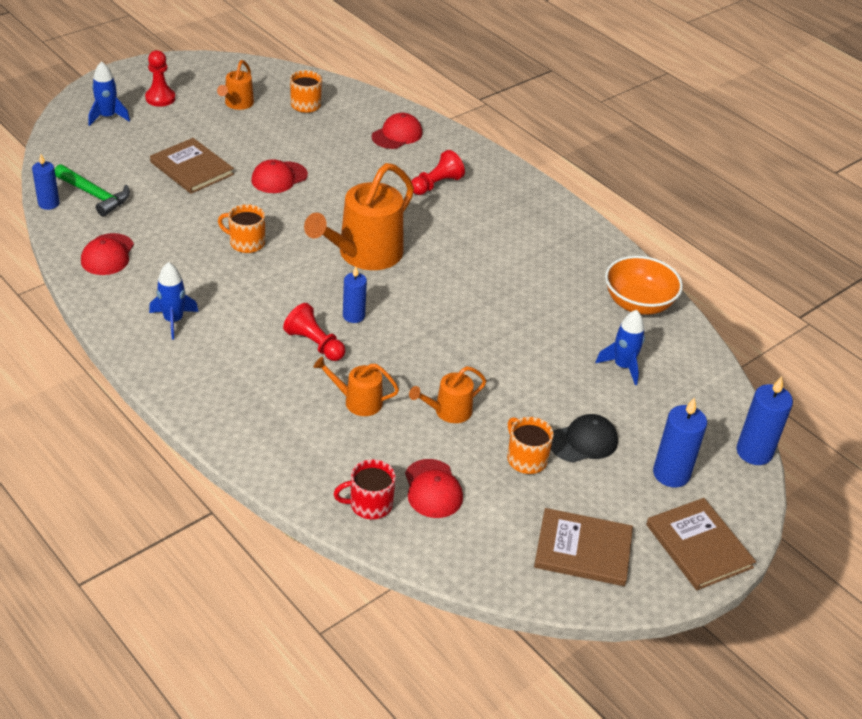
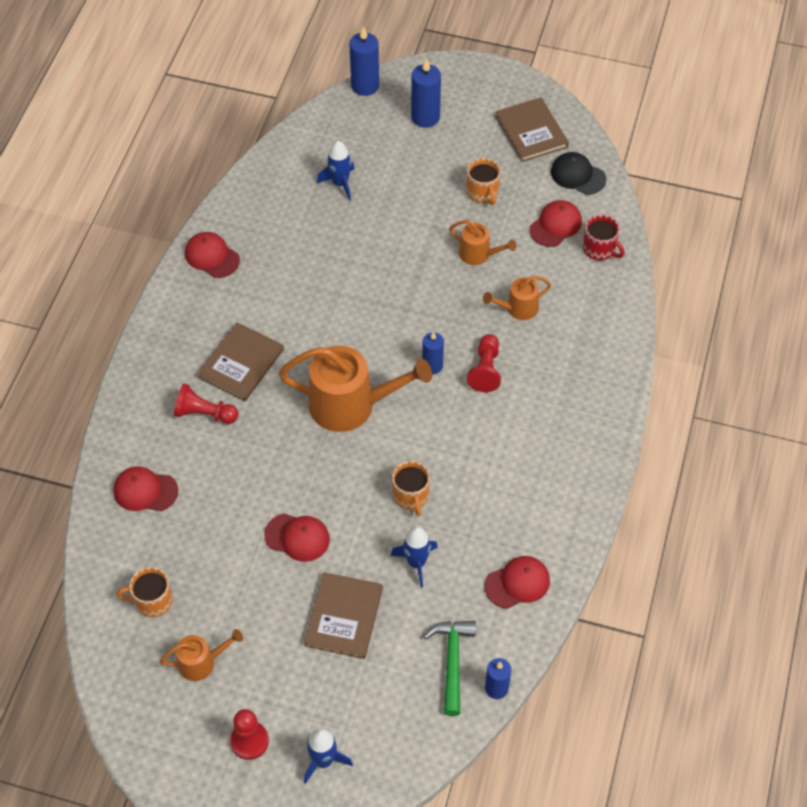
camera: 120 degrees left, 15 degrees up
blue rocket [149,262,199,340] -> blue rocket moved to [391,526,438,587]
orange watering can [313,357,399,416] -> orange watering can turned 90 degrees clockwise [483,276,551,320]
orange mug [507,417,554,474] -> orange mug turned 45 degrees counterclockwise [467,158,501,205]
black cap [551,414,618,463] -> black cap moved to [551,152,606,195]
orange bowl [605,256,683,315] -> none
brown book [646,498,756,590] -> brown book moved to [198,322,284,401]
none -> red cap [185,232,240,278]

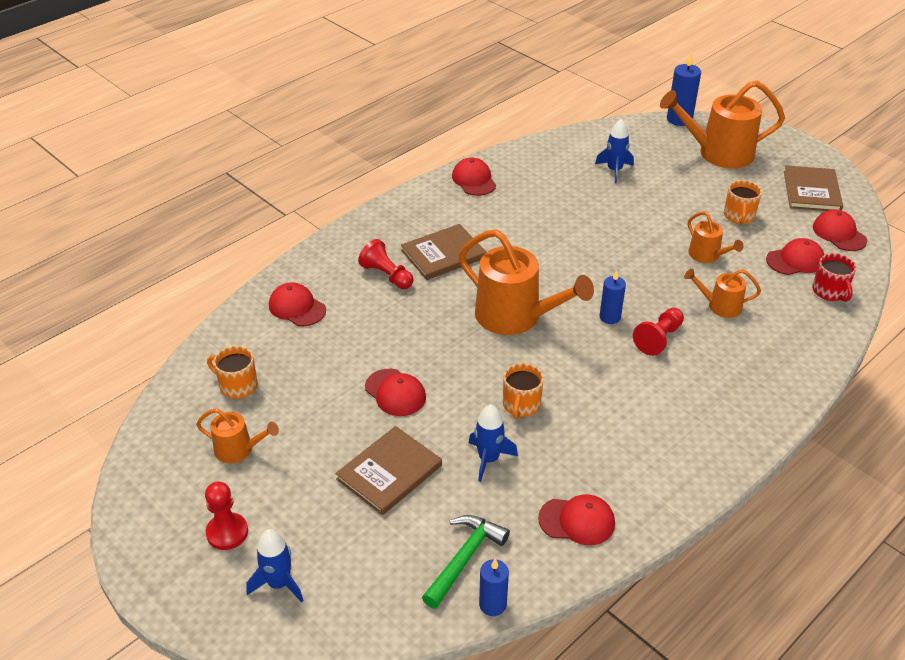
camera: 30 degrees right, 15 degrees down
blue candle [411,58,441,128] -> orange watering can [660,81,785,169]
black cap [551,152,606,195] -> red cap [813,210,867,251]

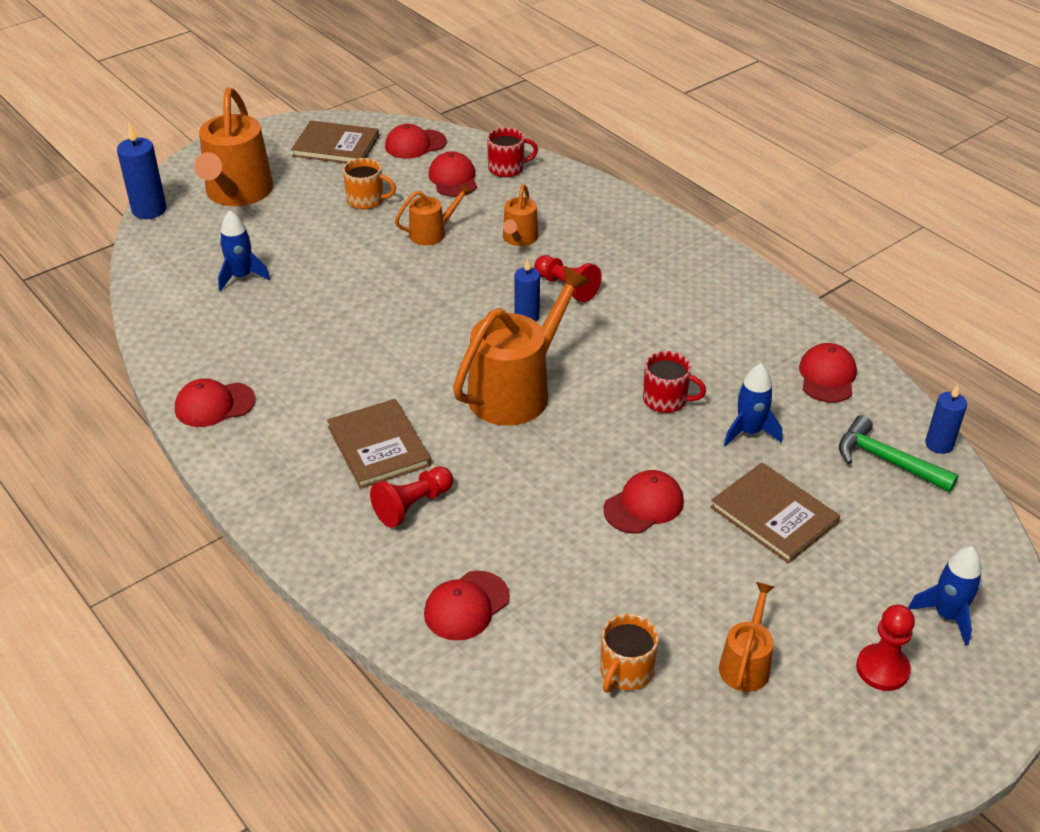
camera: 85 degrees left, 0 degrees up
orange mug [503,363,544,419] -> red mug [643,351,706,413]

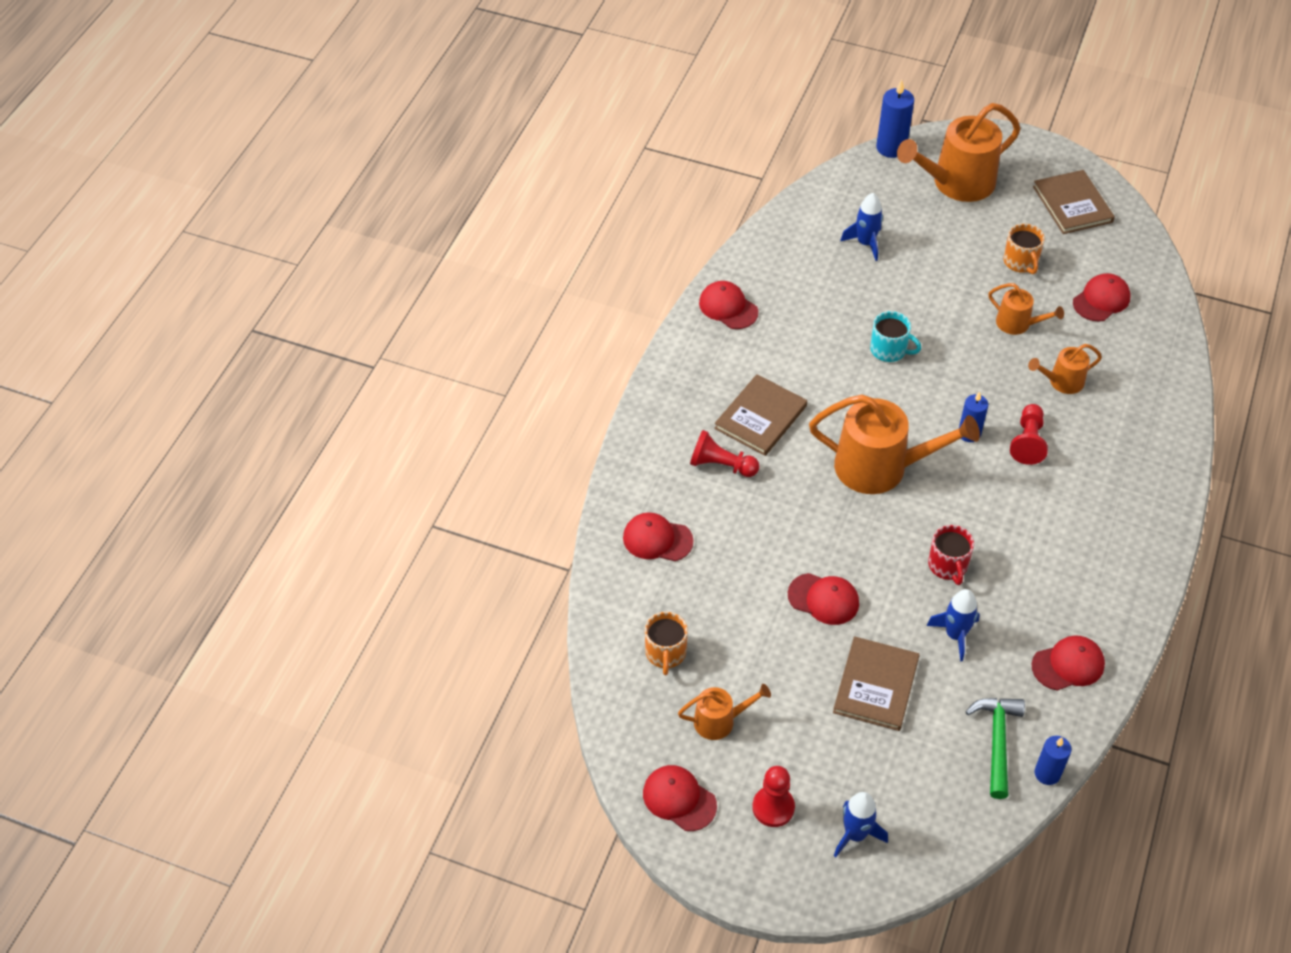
camera: 60 degrees right, 10 degrees up
red cap [385,124,447,159] -> red cap moved to [643,765,717,831]
red mug [487,127,538,177] -> none
orange mug [600,614,659,692] -> orange mug turned 90 degrees counterclockwise [645,612,688,675]
none -> turquoise mug [870,311,921,362]

